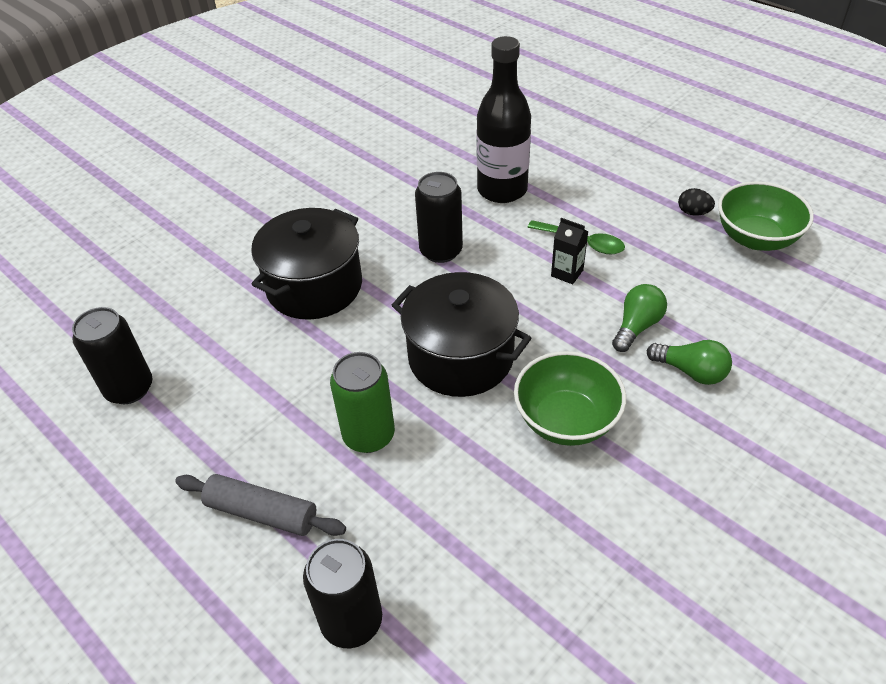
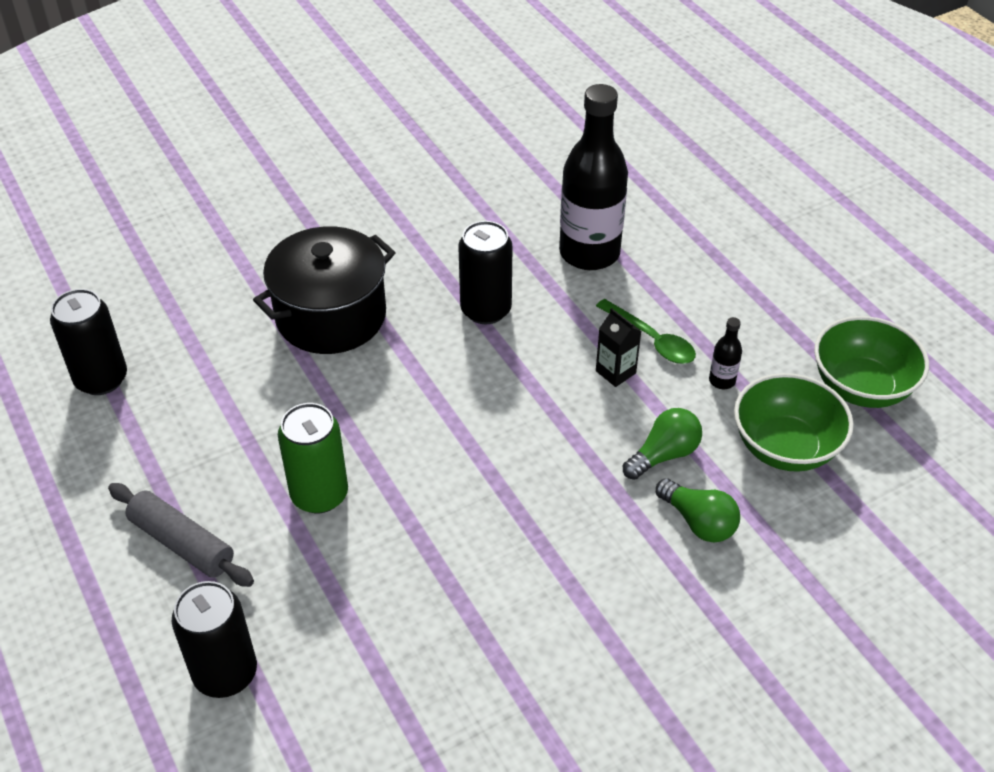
camera: 15 degrees right, 0 degrees up
black pot [391,272,531,397] -> none
green bowl [514,351,626,446] -> green bowl moved to [734,373,854,472]
black egg [678,188,715,215] -> none
none -> black bottle [709,317,742,389]

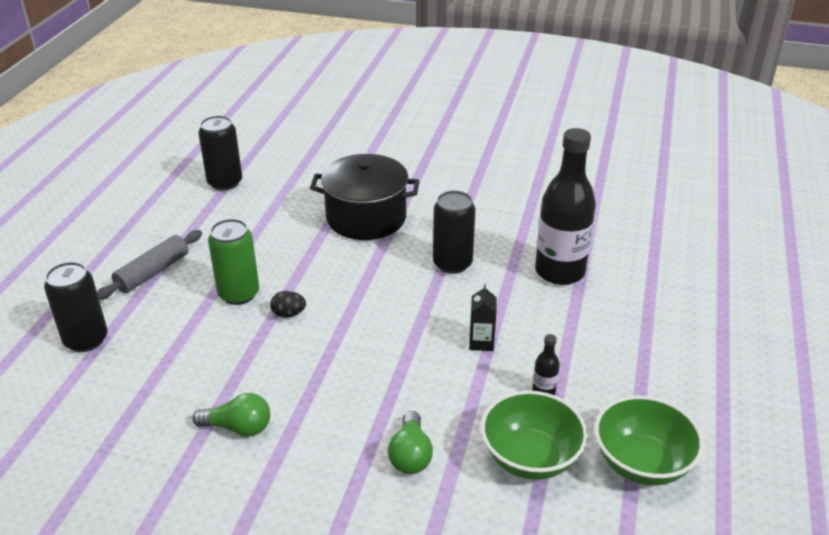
camera: 45 degrees right, 10 degrees down
grey rolling pin [108,483,254,587] -> grey rolling pin turned 45 degrees clockwise [97,230,202,300]
green spoon [596,299,696,364] -> none
green light bulb [623,408,702,480] -> green light bulb moved to [192,393,270,437]
none -> black egg [270,291,306,318]

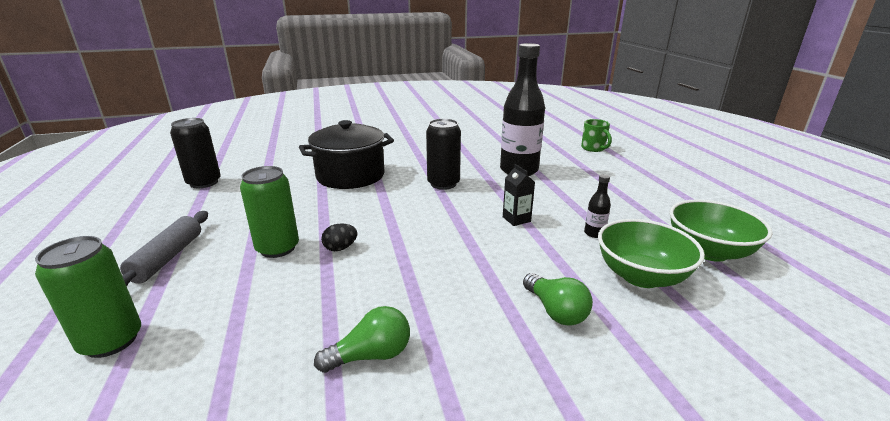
camera: 30 degrees left, 10 degrees down
black can [44,262,108,352] -> green can [35,236,141,358]
none -> green mug [581,119,612,152]

